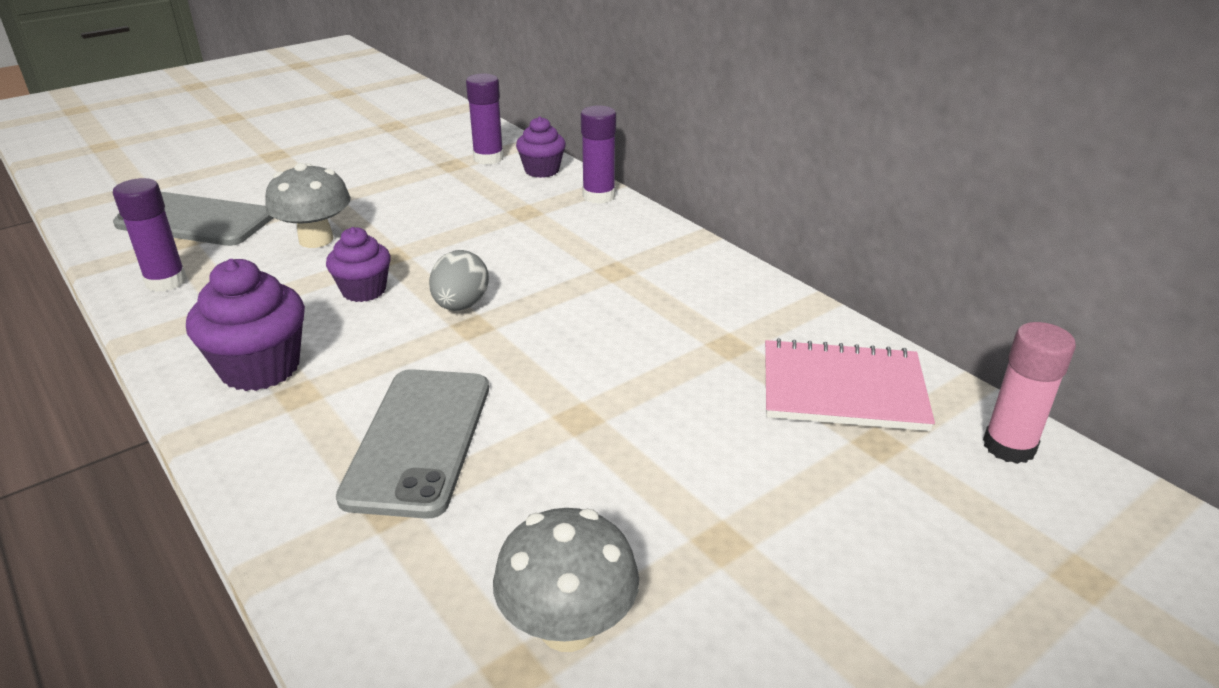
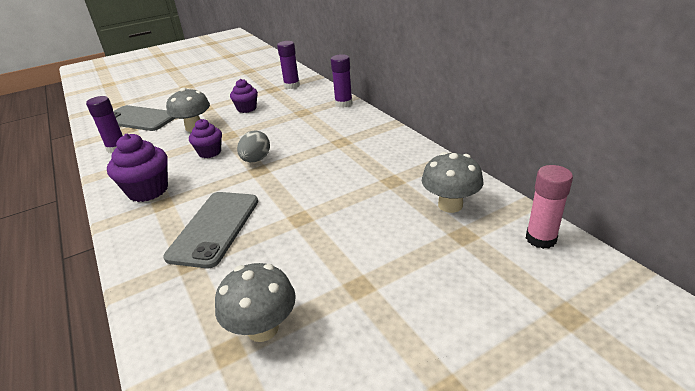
camera: 10 degrees right, 0 degrees up
purple cupcake [516,116,566,178] -> purple cupcake moved to [230,79,258,113]
pink notebook [765,338,935,431] -> grey mushroom [422,152,483,213]

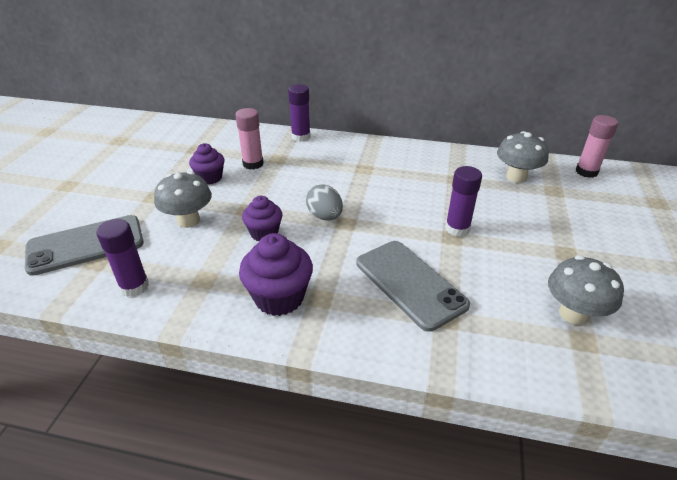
camera: 50 degrees left, 5 degrees up
purple glue stick [277,41,300,89] -> purple glue stick moved to [445,166,482,237]
none -> pink glue stick [235,108,264,170]

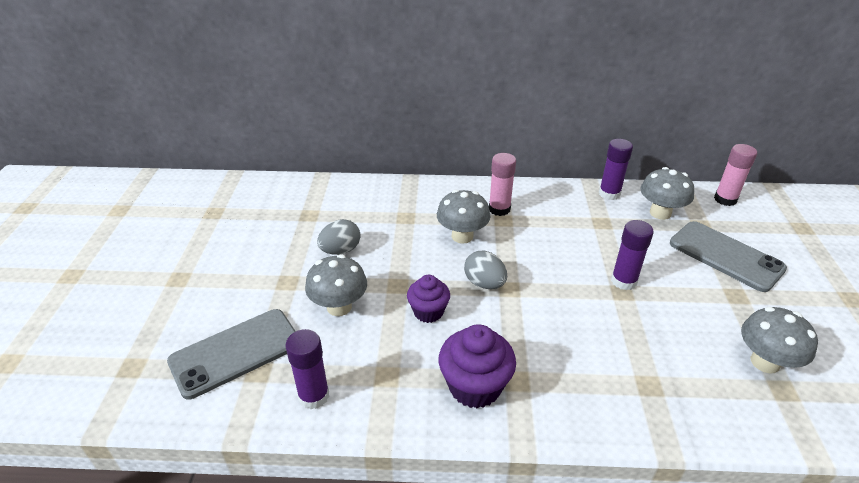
camera: 10 degrees left, 0 degrees up
purple cupcake [189,143,225,185] -> grey egg [317,219,361,255]
pink glue stick [235,108,264,170] -> pink glue stick moved to [489,153,516,216]
purple glue stick [288,84,311,142] -> purple glue stick moved to [599,139,633,200]
grey phone [356,241,470,332] -> grey phone moved to [670,221,787,292]
none -> grey mushroom [437,190,490,244]

